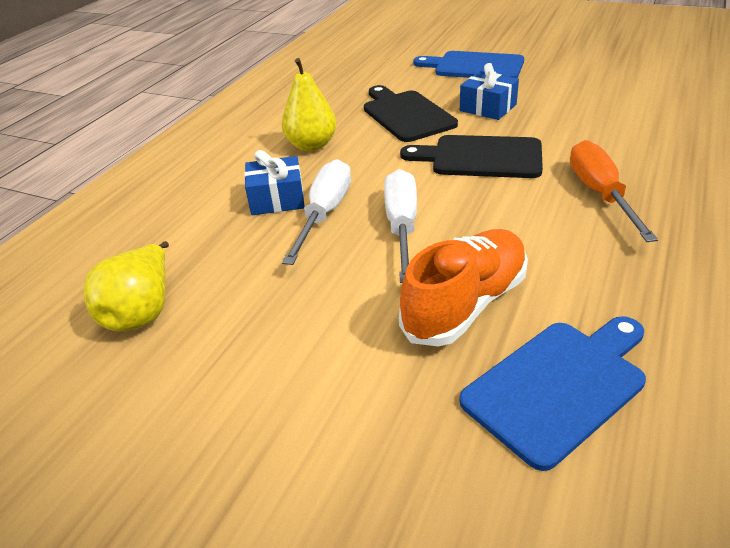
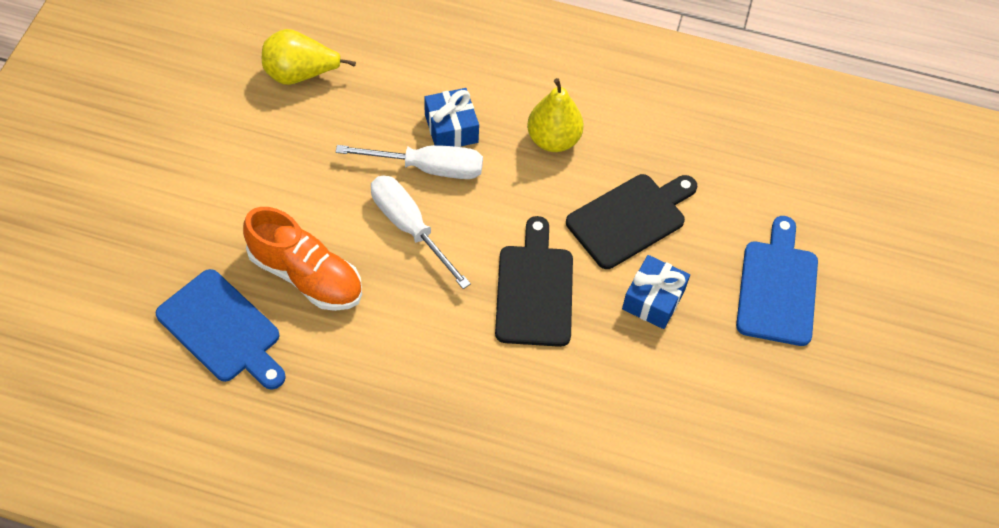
camera: 75 degrees right, 20 degrees up
white screwdriver [384,169,417,283] -> white screwdriver turned 120 degrees counterclockwise [371,176,471,289]
orange screwdriver [570,140,658,242] -> none

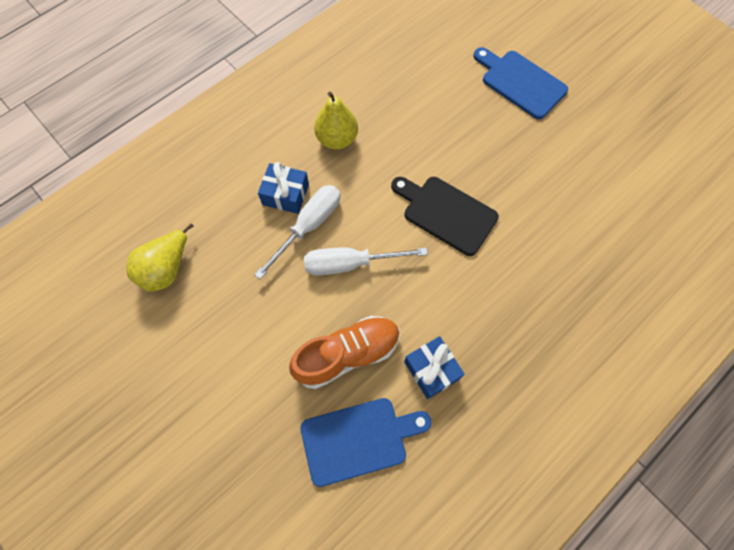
camera: 55 degrees left, 10 degrees up
black cutting board [566,174,697,269] -> none
blue gift [622,255,690,329] -> blue gift moved to [404,336,465,399]

